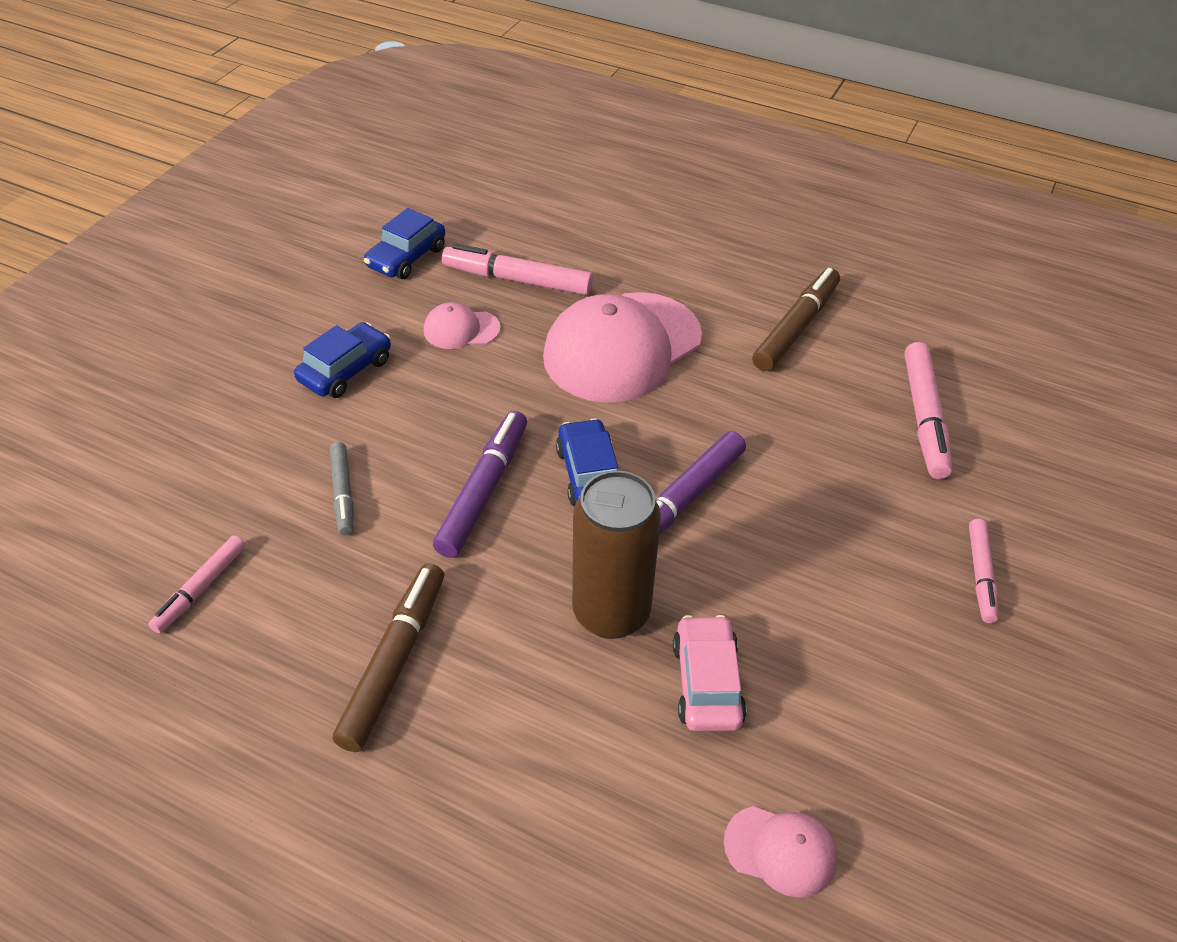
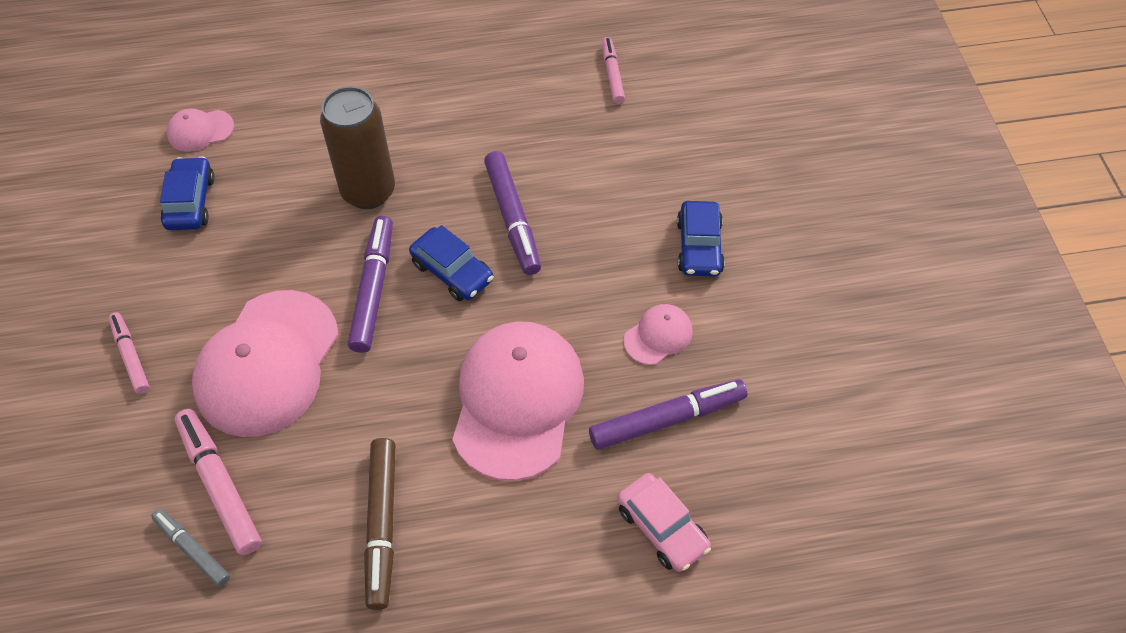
camera: 145 degrees right, 10 degrees up
grey marker [330,442,353,536] -> grey marker moved to [151,509,230,587]
brown marker [332,563,444,752] -> none
blue car [364,208,445,279] -> blue car moved to [160,156,215,230]
pink marker [442,243,593,295] -> purple marker [589,379,748,450]
pink car [673,615,747,731] -> pink car moved to [618,473,711,572]
none -> pink cap [192,290,339,437]

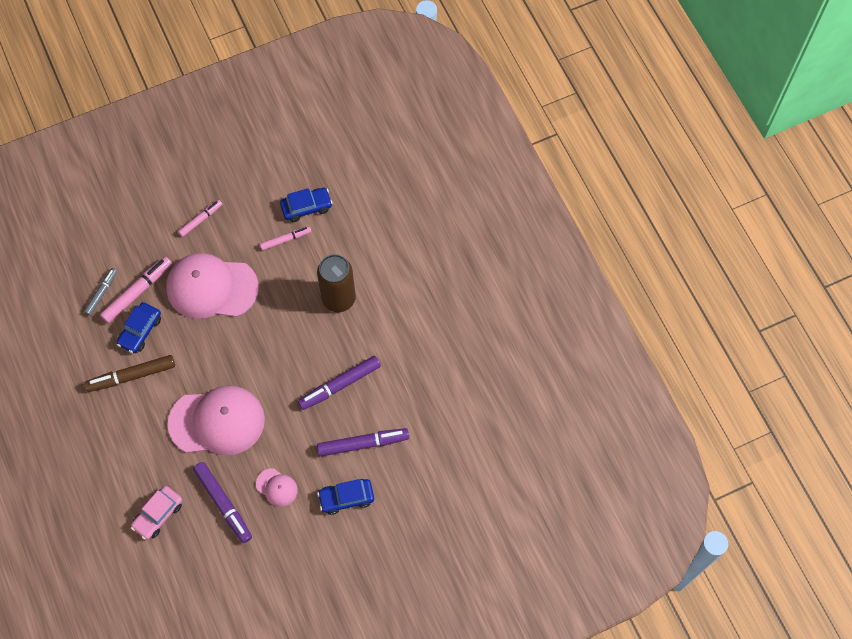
camera: 75 degrees right, 10 degrees up
pink cap [167,109,234,152] -> none
purple marker [348,216,393,353] -> purple marker moved to [317,428,409,457]
blue car [409,225,494,301] -> blue car moved to [117,302,161,353]
pink marker [602,37,625,104] -> pink marker moved to [260,226,311,251]

